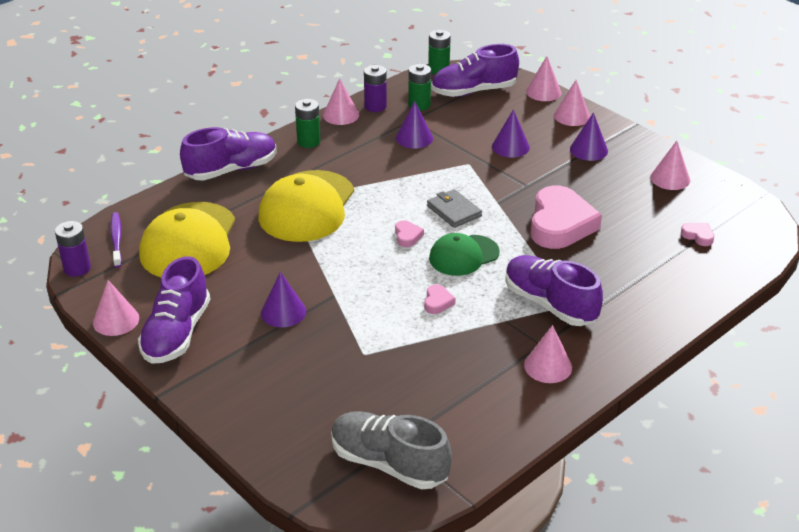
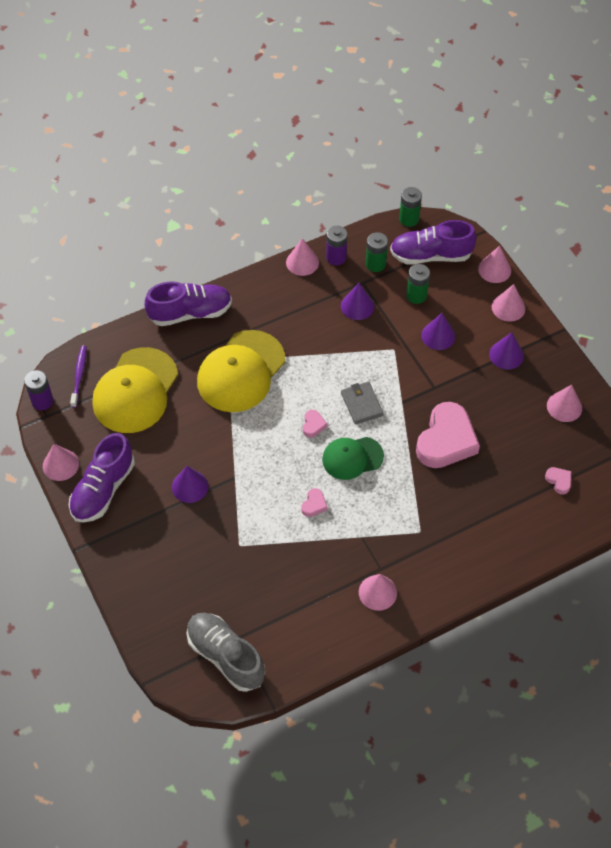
camera: 15 degrees right, 20 degrees up
green battery [295,99,321,148] -> green battery moved to [406,264,430,304]
purple shoe [505,255,603,326] -> none

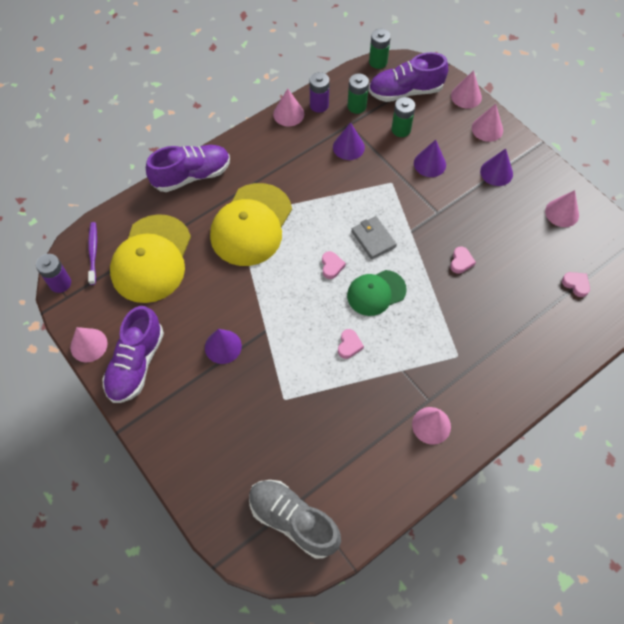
camera: 10 degrees left, 5 degrees up
pink heart [416,402,480,468] -> pink heart [450,246,476,274], size x0.41

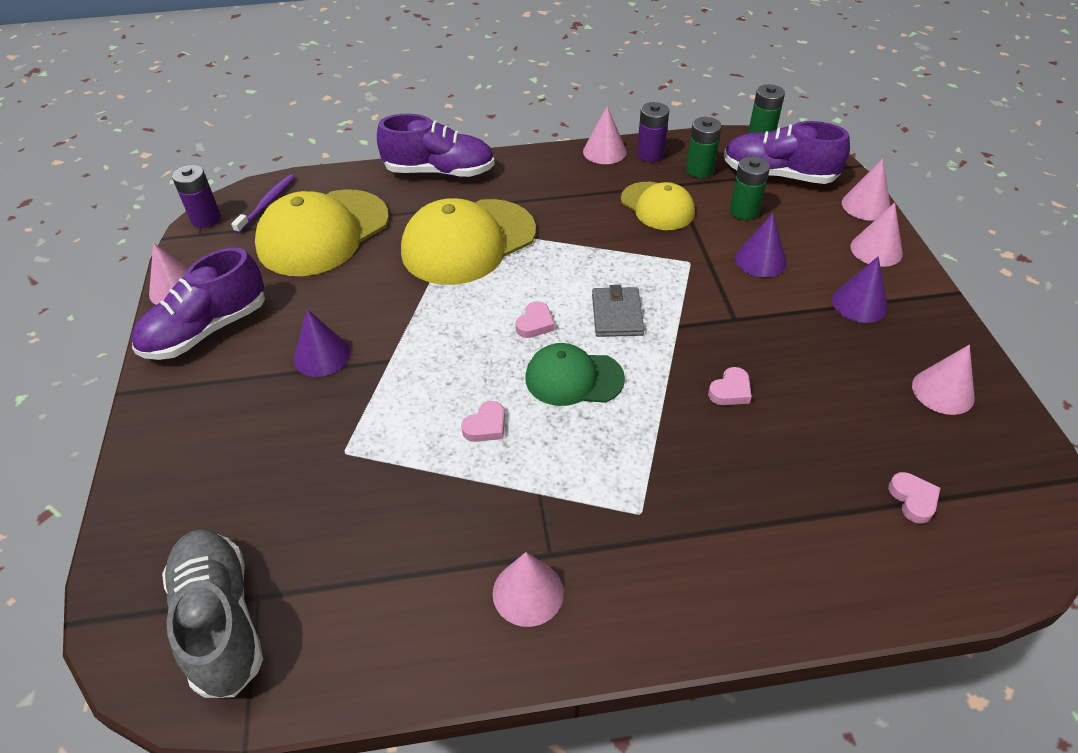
camera: 30 degrees right, 15 degrees down
purple cone [333,122,365,160] -> yellow cap [621,182,695,230]

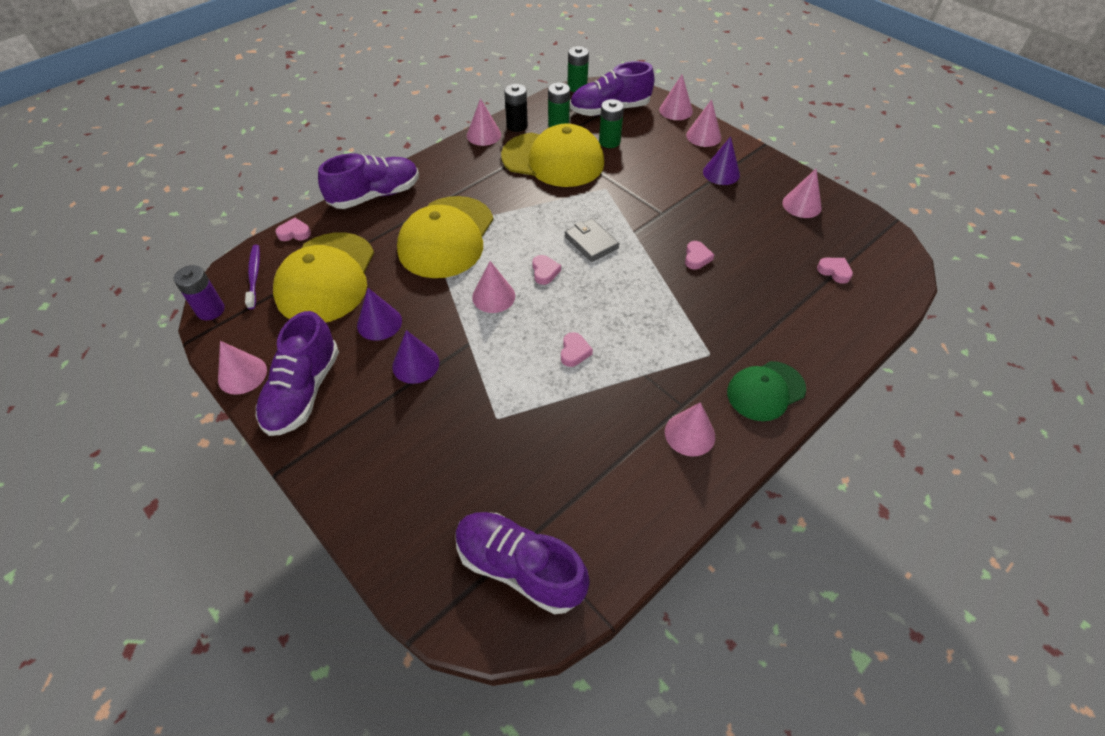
camera: 35 degrees left, 5 degrees up
grey shoe [162,529,263,698] -> purple shoe [455,512,590,614]
green cap [525,343,625,406] -> green cap moved to [727,361,806,421]
yellow cap [621,182,695,230] -> yellow cap [501,123,604,187], size x1.69
purple battery [637,102,669,162] -> black battery [504,84,528,132]
purple cone [735,213,787,277] -> purple cone moved to [357,288,402,341]
none -> pink heart [275,218,311,241]
none -> pink cone [472,261,515,313]

